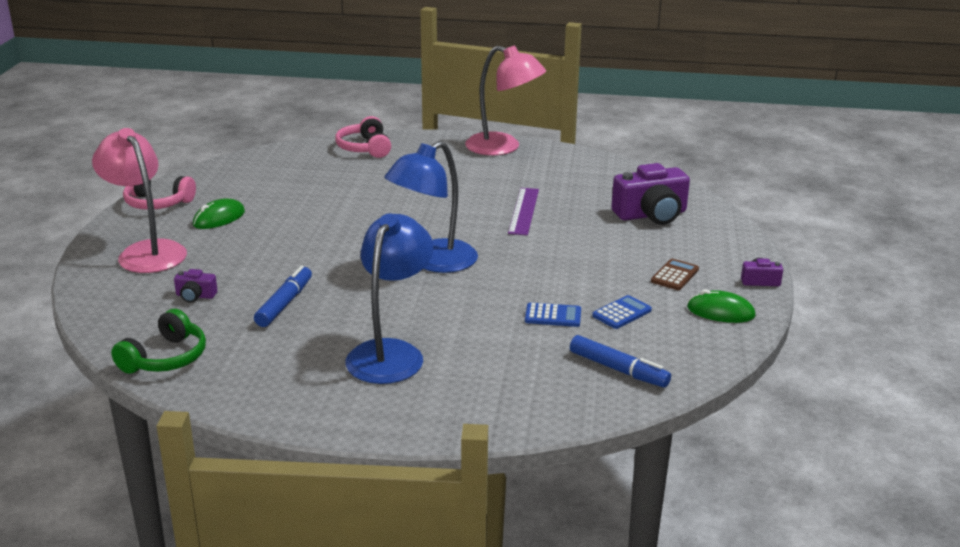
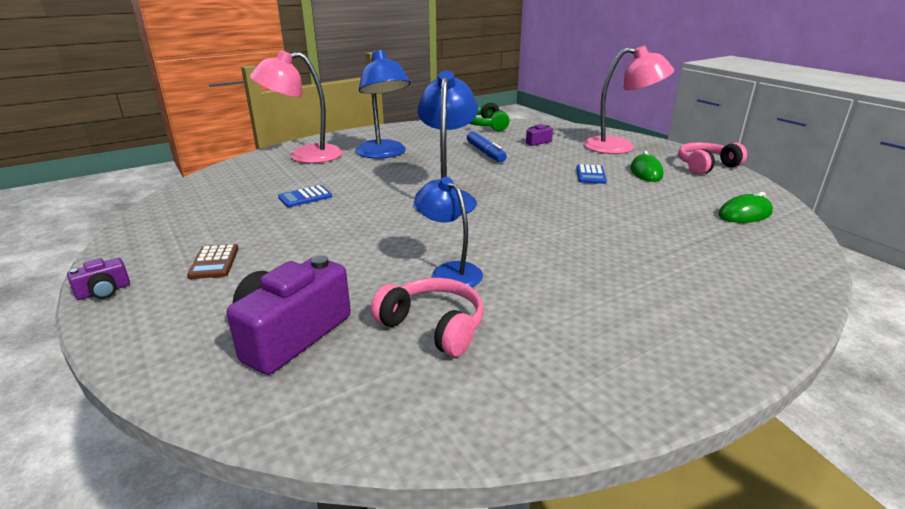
camera: 140 degrees right, 0 degrees up
pink headphones [335,116,391,158] -> pink headphones moved to [371,278,484,357]
pink lamp [465,45,546,155] -> pink lamp moved to [250,50,343,163]
purple ruler [508,188,539,235] -> blue lamp [415,177,483,287]
blue marker [570,335,671,388] -> none
blue calculator [592,295,652,329] -> blue calculator moved to [577,164,607,184]
green mouse [687,289,756,323] -> green mouse moved to [718,192,773,223]

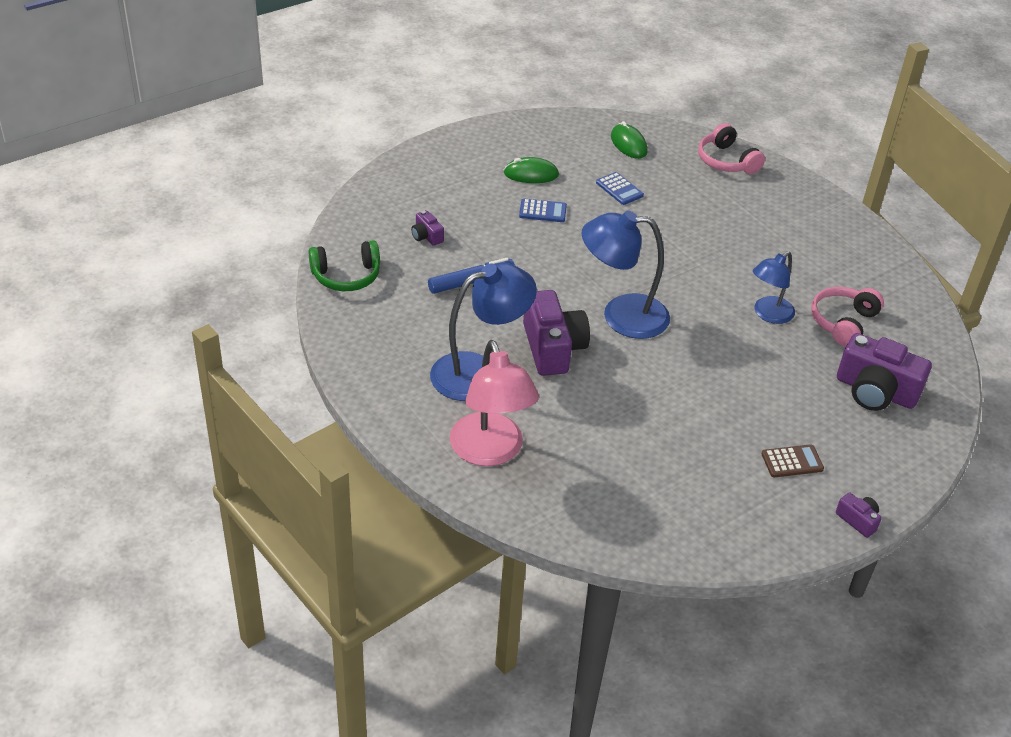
camera: 95 degrees left, 15 degrees up
blue calculator [278,185,332,207] -> blue calculator moved to [596,172,644,205]
pink lamp [583,45,674,154] -> none
pink headphones [678,142,747,175] -> pink headphones moved to [698,123,765,174]
none -> purple camera [523,290,590,376]

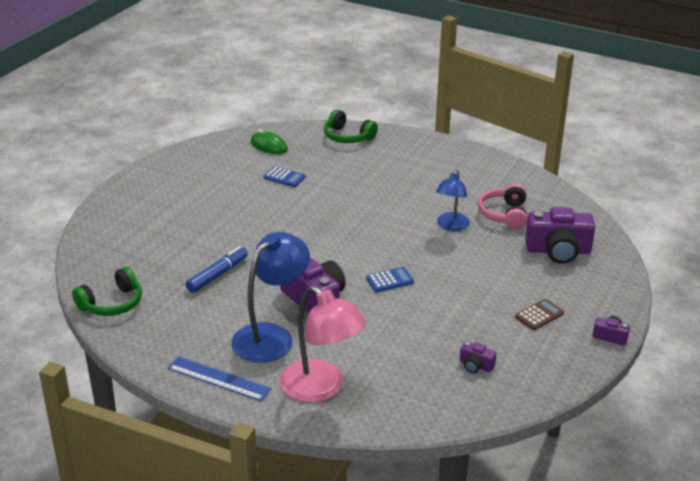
camera: 25 degrees left, 10 degrees down
purple camera [411,210,444,246] -> purple camera moved to [460,341,497,373]
green mouse [504,157,559,183] -> none
blue calculator [519,199,567,222] -> blue calculator moved to [366,267,414,292]
blue lamp [582,210,670,339] -> none
pink headphones [698,123,765,174] -> green headphones [324,109,378,143]
none -> blue ruler [168,356,271,401]

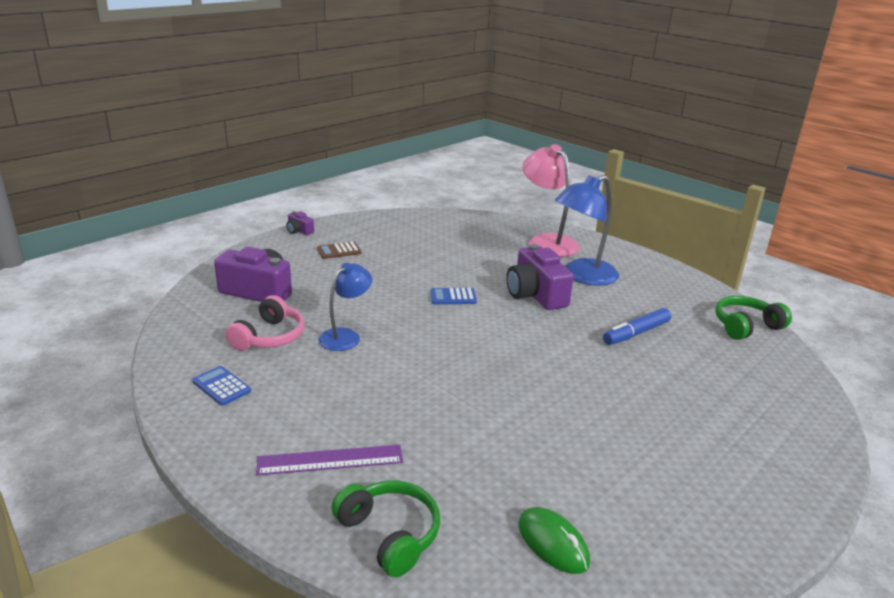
camera: 165 degrees left, 5 degrees down
blue ruler [168,356,271,401] -> none
blue calculator [263,166,306,187] -> blue calculator moved to [192,366,251,406]
purple camera [460,341,497,373] -> none
none -> purple ruler [256,445,403,476]

